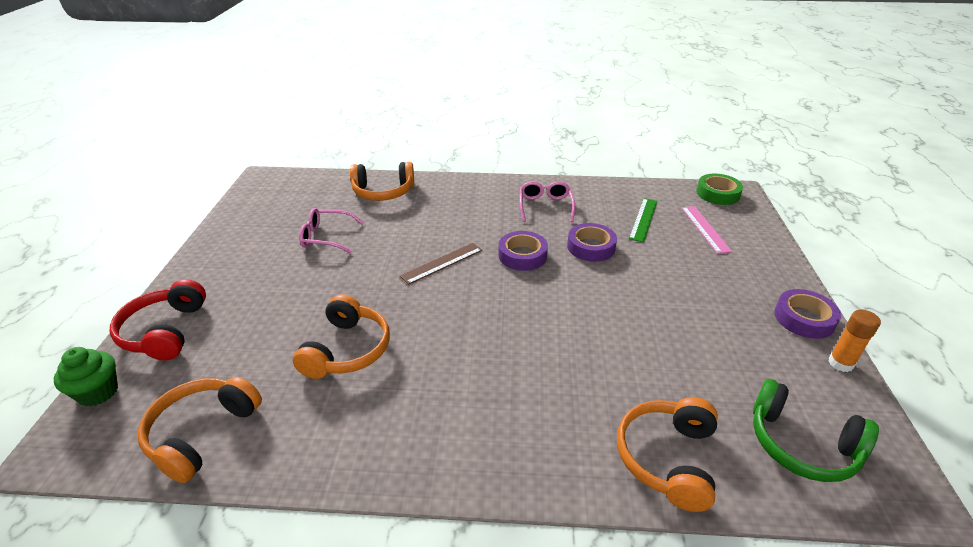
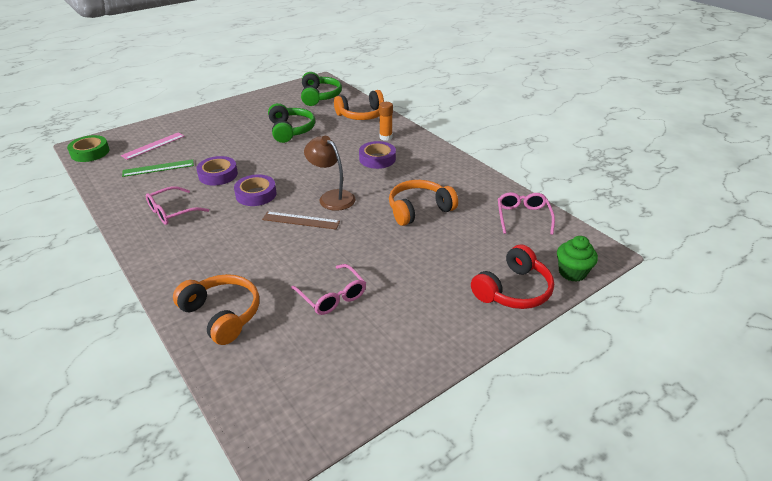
camera: 130 degrees left, 0 degrees up
orange headphones [137,377,262,483] -> pink glasses [498,192,555,235]
purple tape [774,289,841,339] -> purple tape moved to [359,141,396,169]
orange glue stick [829,310,881,372] -> orange glue stick moved to [379,102,393,141]
none -> green headphones [268,103,315,143]
none -> brown lamp [304,136,356,211]

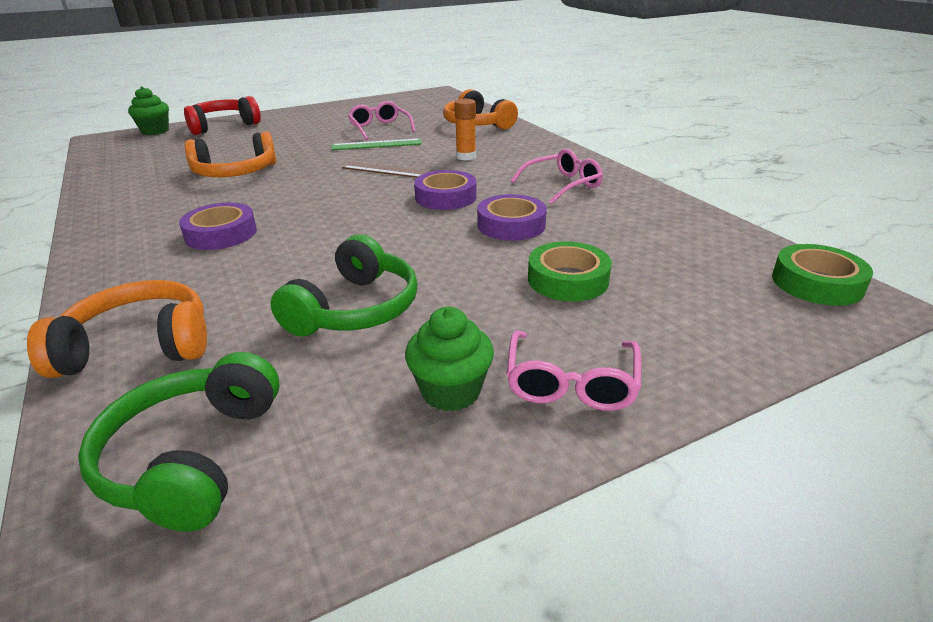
camera: 170 degrees left, 5 degrees down
pink ruler [121,132,185,160] -> none
green ruler [122,159,194,177] -> green ruler moved to [331,139,422,150]
green headphones [268,103,315,143] -> green headphones turned 150 degrees counterclockwise [270,234,418,337]
brown lamp [304,136,356,211] -> none
orange glue stick [379,102,393,141] -> orange glue stick moved to [454,99,476,161]
pink glasses [498,192,555,235] -> pink glasses moved to [507,331,641,411]
none -> green cupcake [405,307,494,412]
none -> green tape [528,241,612,301]

